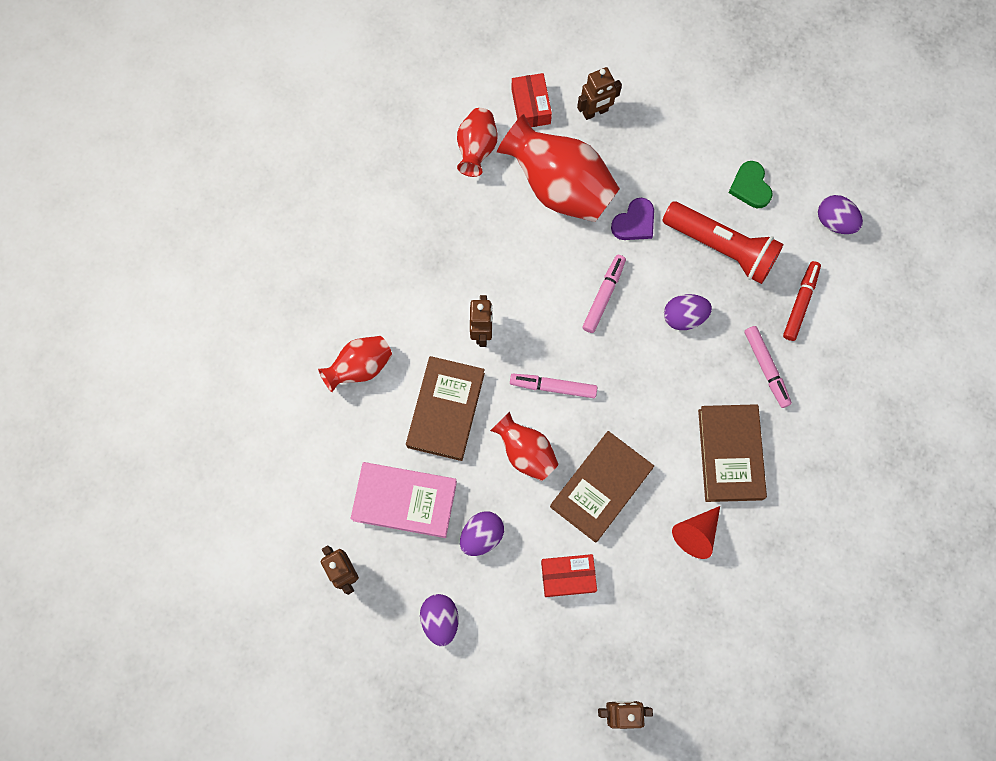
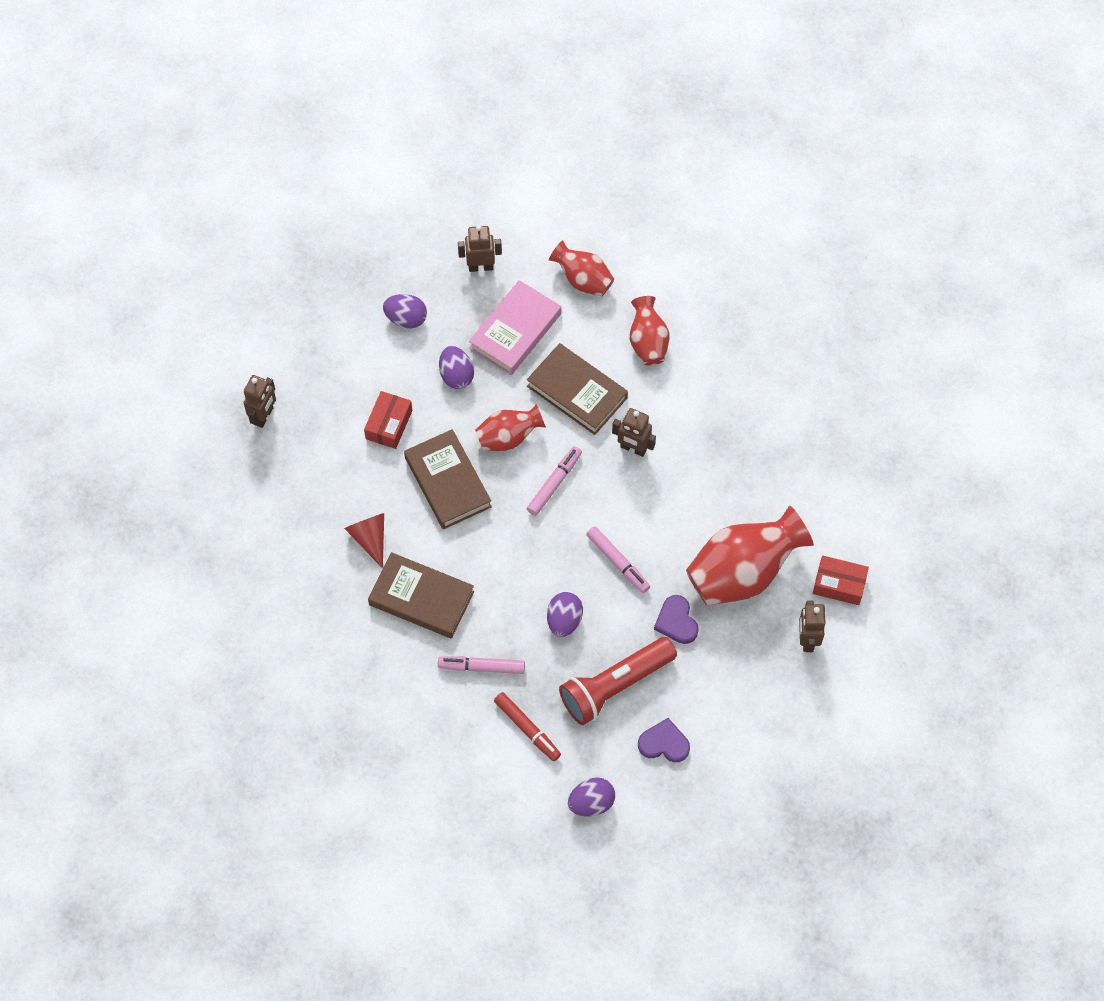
camera: 115 degrees right, 10 degrees down
red vase [457,108,498,177] -> red vase moved to [549,240,614,297]
green heart [728,161,773,208] -> purple heart [638,718,690,762]

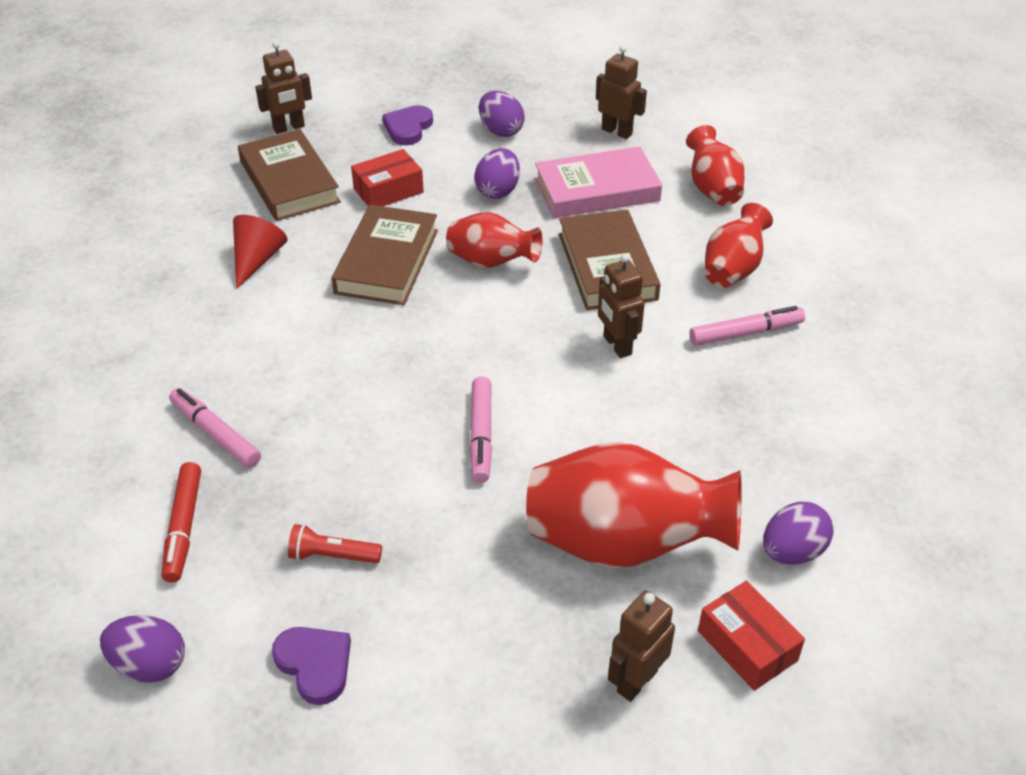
camera: 40 degrees right, 20 degrees down
brown book [368,552,474,639] -> brown book moved to [238,129,341,221]
pink marker [527,446,582,516] -> pink marker moved to [689,306,805,346]
purple egg [547,592,583,637] -> purple egg moved to [763,502,833,565]
red flashlight [559,637,677,725] -> red flashlight [288,524,382,563], size x0.46
purple heart [654,595,699,644] -> purple heart moved to [382,105,433,145]

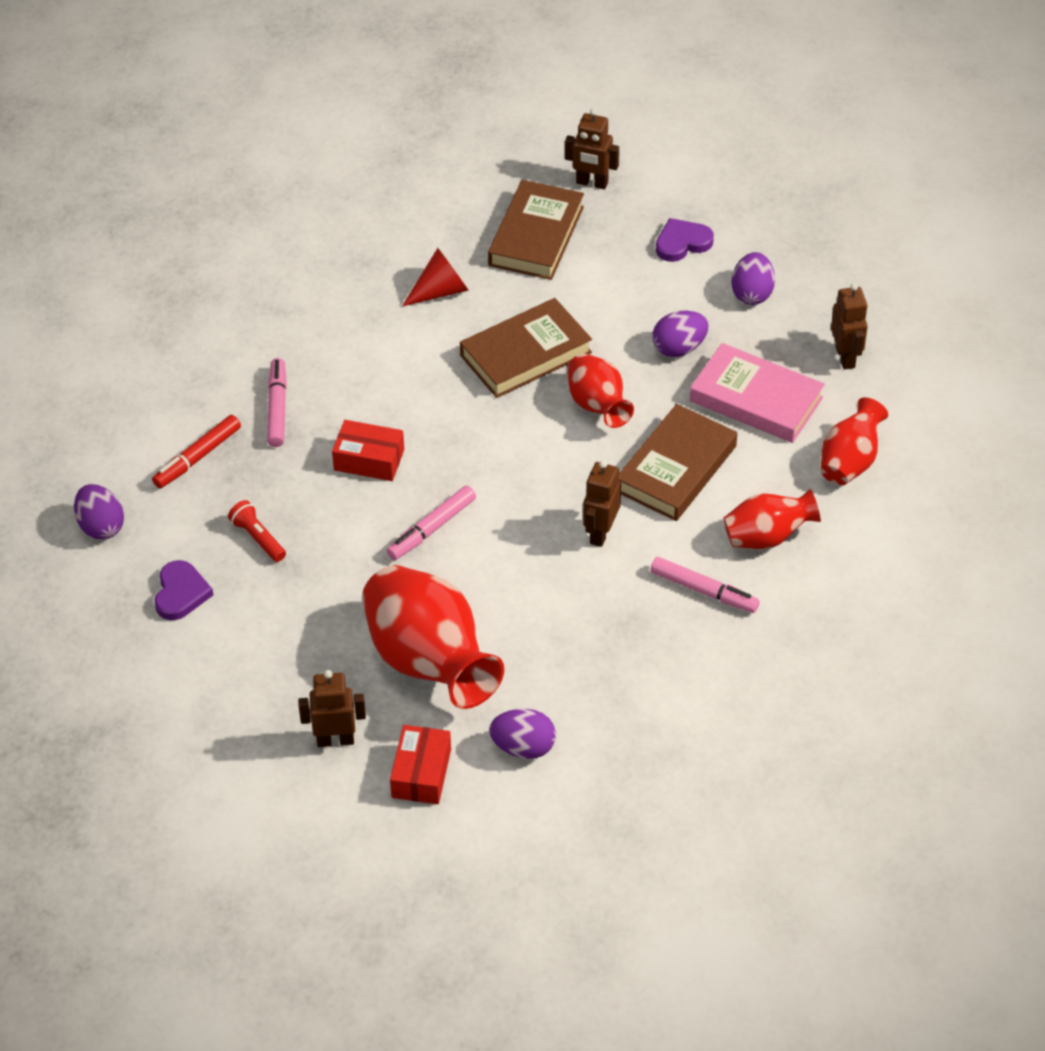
camera: 45 degrees right, 5 degrees up
red box [351,149,424,206] -> red box moved to [332,420,404,481]

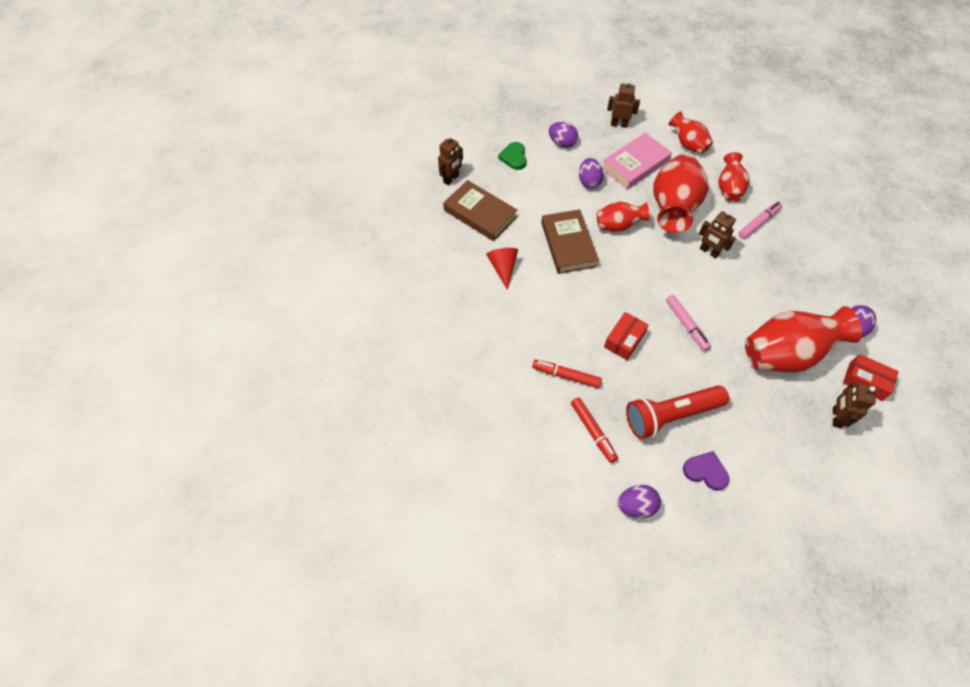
camera: 70 degrees left, 10 degrees up
red flashlight [228,500,286,562] -> red flashlight [626,385,729,439], size x2.18
pink marker [267,358,287,447] -> red marker [532,360,602,388]
brown book [619,404,737,521] -> red vase [653,154,709,233]
purple heart [656,218,714,262] -> green heart [498,142,527,170]

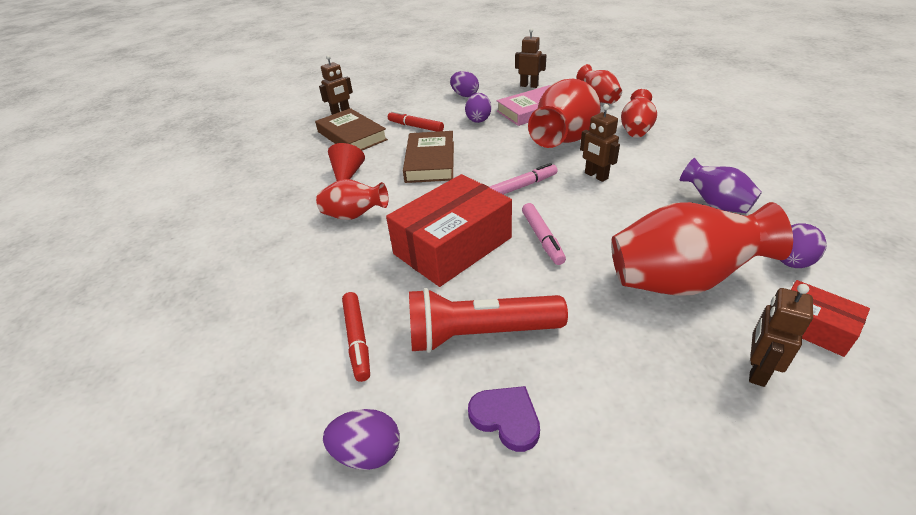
camera: 15 degrees right, 20 degrees down
green heart [498,142,527,170] -> none
red marker [532,360,602,388] -> red marker moved to [388,111,444,132]
red vase [597,201,650,232] -> red vase moved to [316,179,388,220]
red box [604,312,648,360] -> red box [386,174,512,287], size x1.97
pink marker [738,202,782,239] -> pink marker moved to [490,163,558,195]
none -> purple vase [680,158,762,213]

